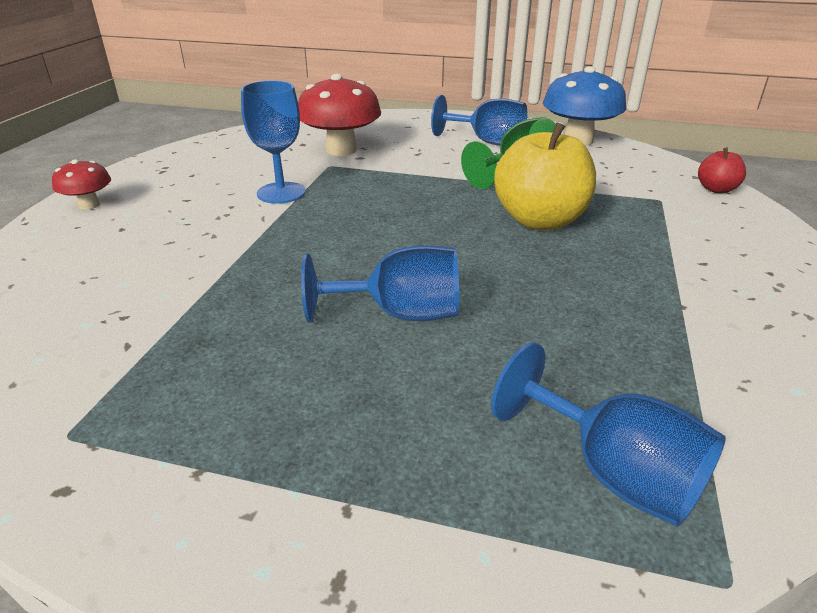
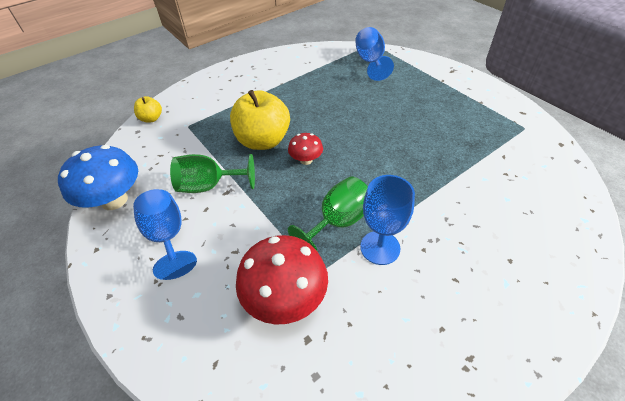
camera: 140 degrees left, 15 degrees up
red mushroom [52,159,111,210] -> red mushroom moved to [288,133,323,165]
blue goblet [301,245,459,322] -> none
red apple [698,148,746,193] -> yellow apple [134,96,162,123]
none -> green goblet [288,176,368,252]

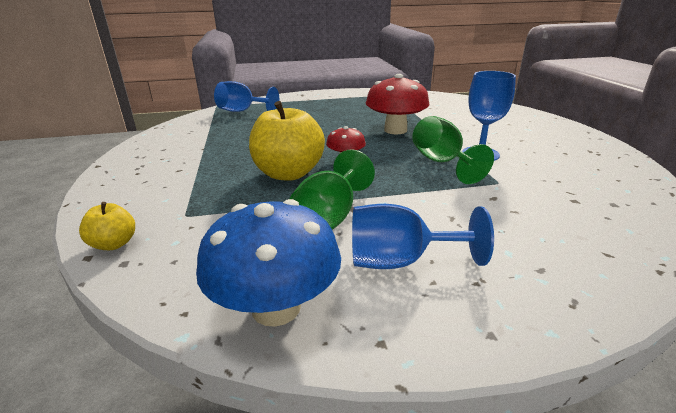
camera: 65 degrees left, 20 degrees down
red mushroom [236,235,328,325] -> red mushroom moved to [366,74,429,134]

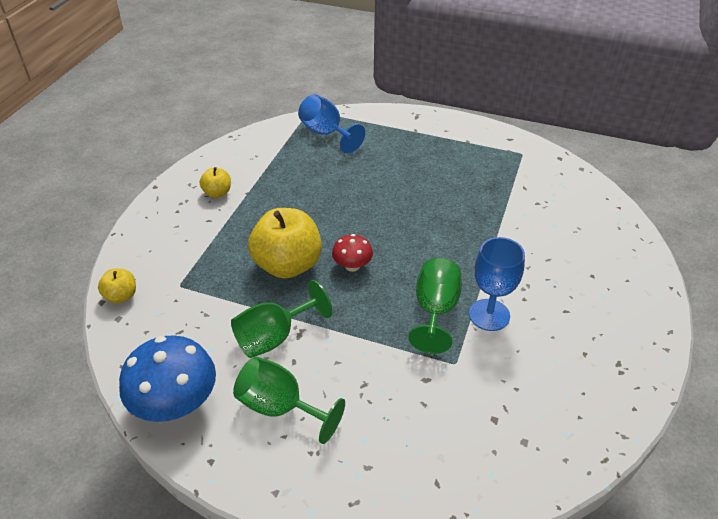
camera: 30 degrees right, 15 degrees up
blue goblet [352,204,494,269] -> green goblet [233,357,345,444]
red mushroom [366,74,429,134] -> none
none -> yellow apple [200,167,231,198]

